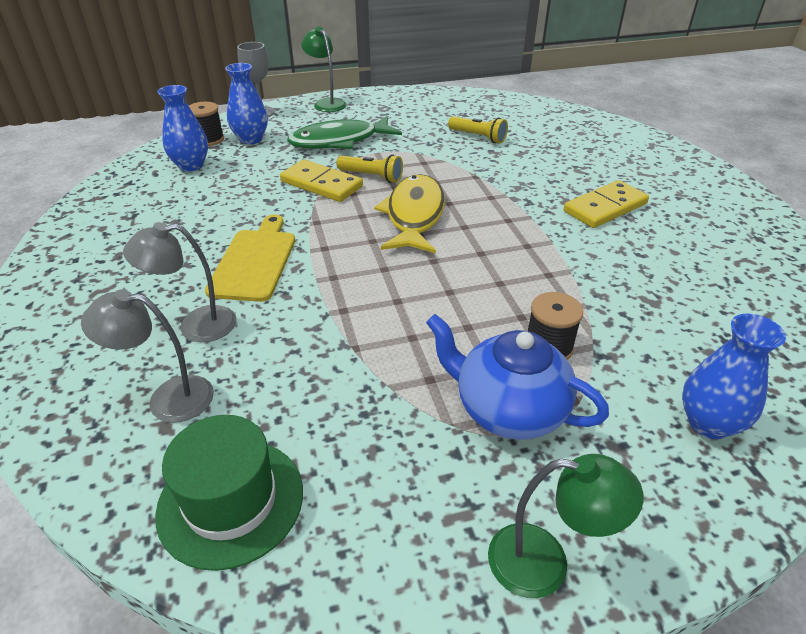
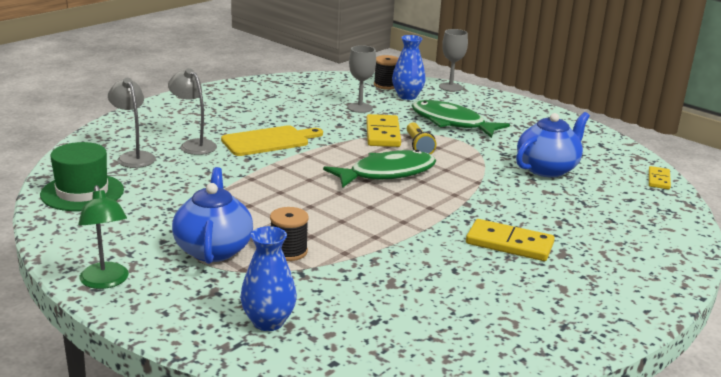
camera: 55 degrees right, 15 degrees down
blue vase [157,85,208,171] -> none
green lamp [301,26,347,112] -> none
yellow fish [374,174,445,253] -> green fish [323,150,436,188]
yellow flashlight [448,116,508,143] -> blue teapot [516,112,590,178]
none -> grey goblet [348,45,376,113]
none -> yellow domino [649,166,671,190]

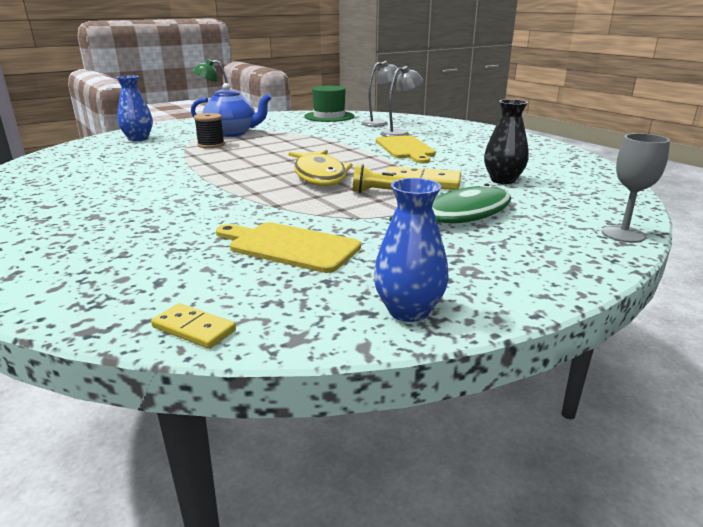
camera: 105 degrees right, 0 degrees up
green fish [323,150,436,188] -> yellow fish [288,150,352,186]
grey goblet [348,45,376,113] -> black vase [484,99,529,184]
black spool [374,55,399,90] -> none
blue vase [392,35,426,100] -> blue vase moved to [374,178,449,322]
yellow domino [466,219,555,261] -> none
blue teapot [516,112,590,178] -> yellow cutting board [216,222,361,273]

